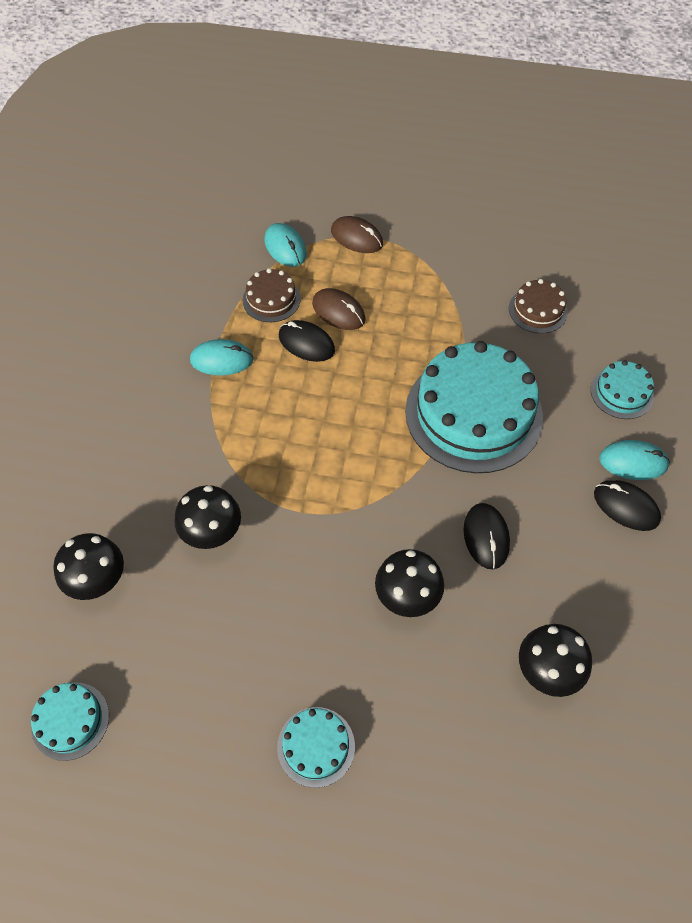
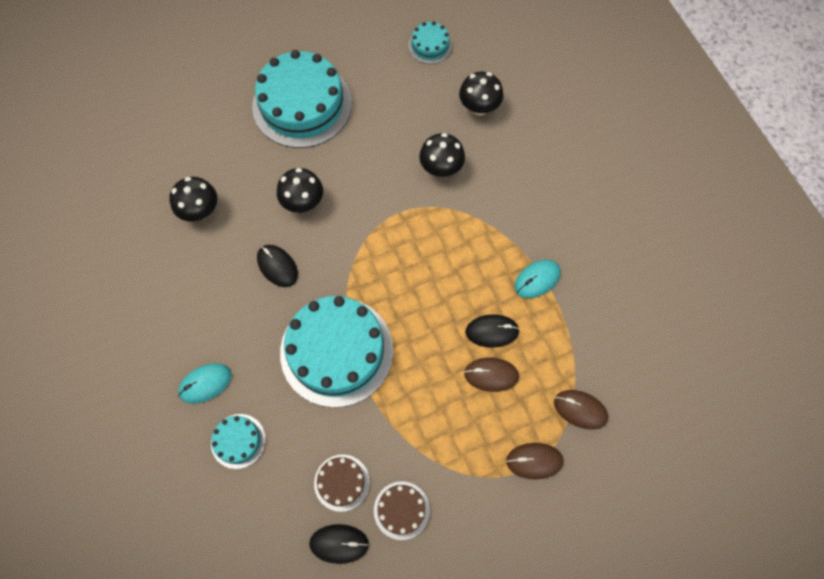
camera: 145 degrees right, 10 degrees up
brown cake [243,268,301,322] -> brown cake moved to [374,481,430,540]
turquoise mouse [264,223,307,267] -> brown mouse [554,390,608,430]
turquoise cake [277,707,355,788] -> turquoise cake [252,50,352,148], size x2.17
black mouse [594,480,661,531] -> black mouse moved to [309,524,369,564]

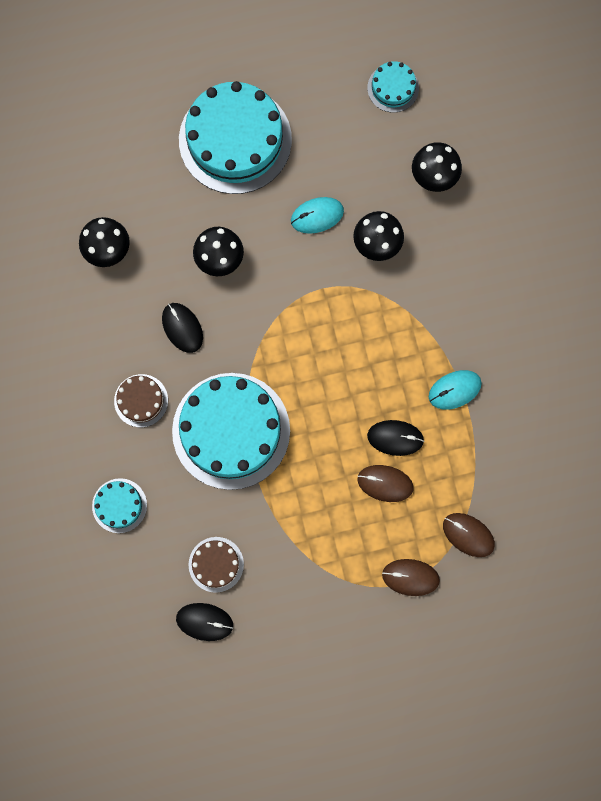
camera: 10 degrees right, 10 degrees up
turquoise mouse [178,363,232,404] -> turquoise mouse moved to [291,197,344,234]
brown cake [374,481,430,540] -> brown cake moved to [114,374,168,427]

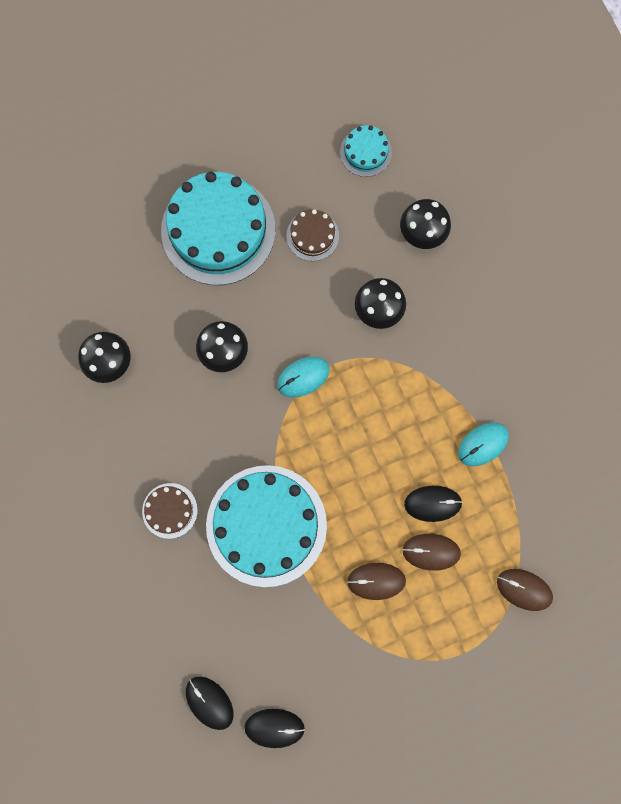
camera: 10 degrees left, 0 degrees up
turquoise cake [92,478,147,533] -> none
black mouse [162,303,203,353] -> black mouse moved to [186,676,234,730]
brown cake [189,537,244,593] -> brown cake moved to [286,209,339,261]
turquoise mouse [291,197,344,234] -> turquoise mouse moved to [277,357,330,398]
brown mouse [382,559,440,596] -> brown mouse moved to [347,563,406,600]

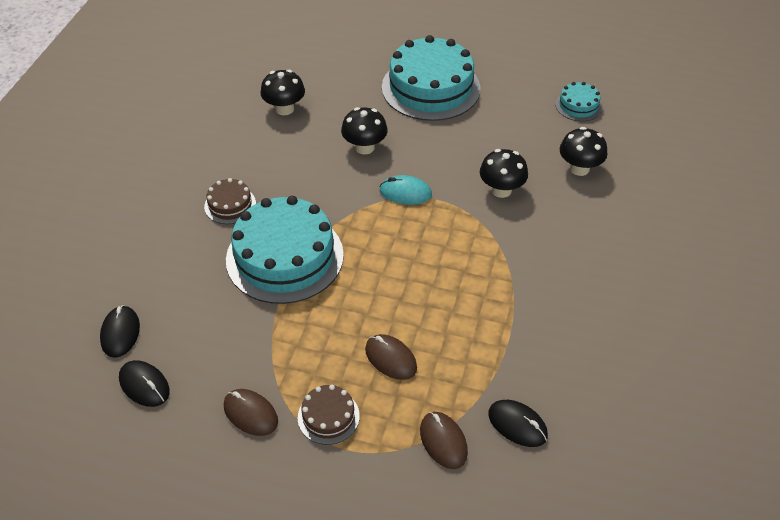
camera: 40 degrees right, 30 degrees down
brown cake [286,209,339,261] -> brown cake moved to [298,385,360,445]
brown mouse [347,563,406,600] -> brown mouse moved to [224,389,278,436]
black mouse [404,486,463,522] -> black mouse moved to [488,400,548,447]
turquoise mouse [458,423,509,466] -> none

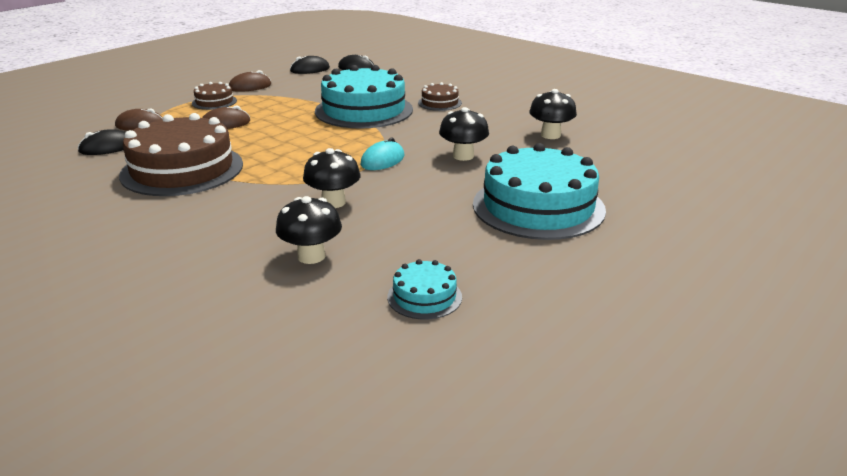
camera: 115 degrees right, 20 degrees down
none -> brown cake [119,113,243,196]

